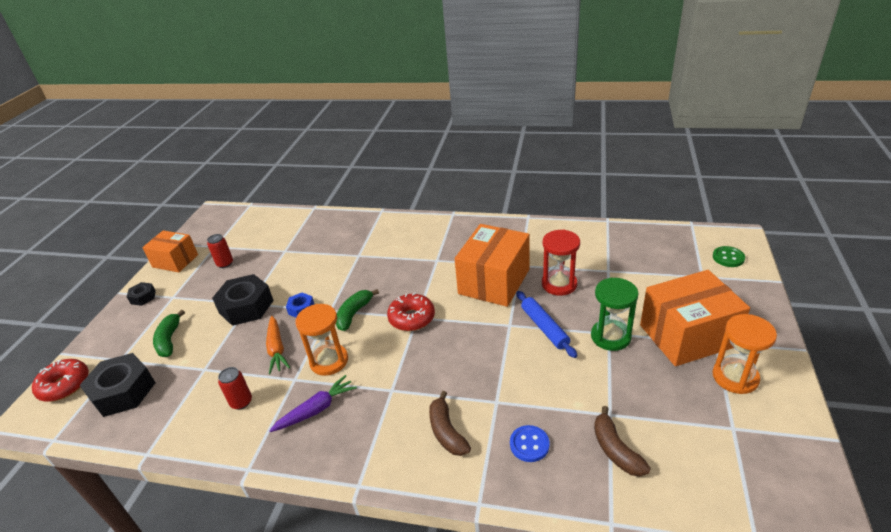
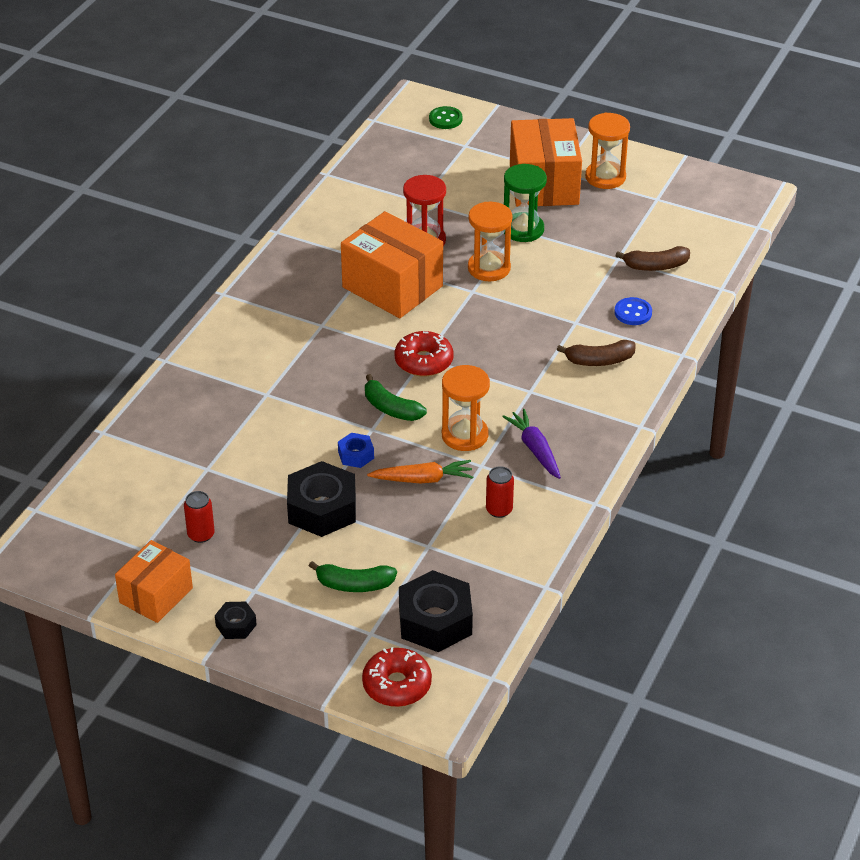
camera: 80 degrees left, 5 degrees up
blue rolling pin [516,291,577,358] -> orange hourglass [468,202,513,281]

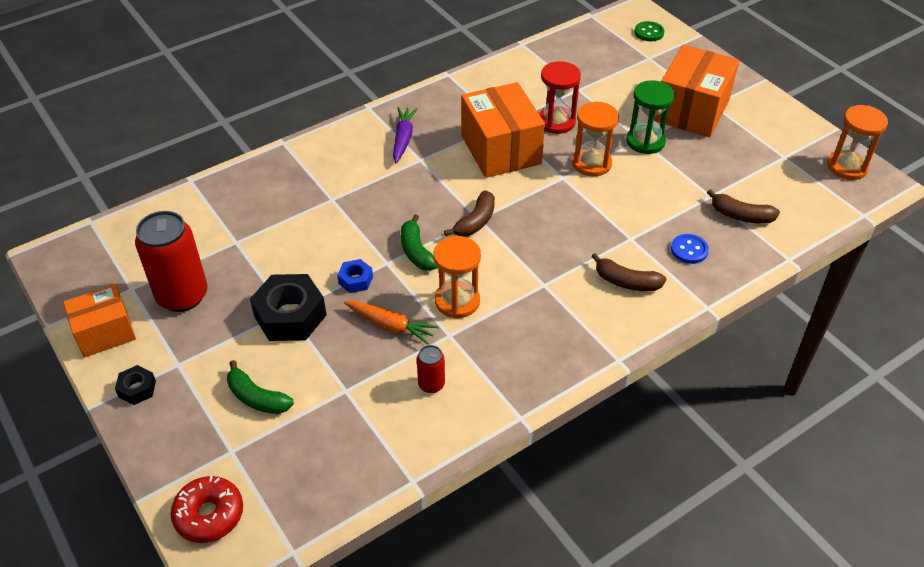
camera: 30 degrees right, 5 degrees up
red can [184,491,215,543] -> red can [135,211,208,312], size x2.11
red donut [395,331,453,376] -> brown banana [444,190,495,237]
black nut [399,570,473,652] -> none
purple carrot [502,409,561,479] -> purple carrot moved to [393,107,418,163]
orange hourglass [585,113,630,189] -> orange hourglass moved to [827,105,888,180]

